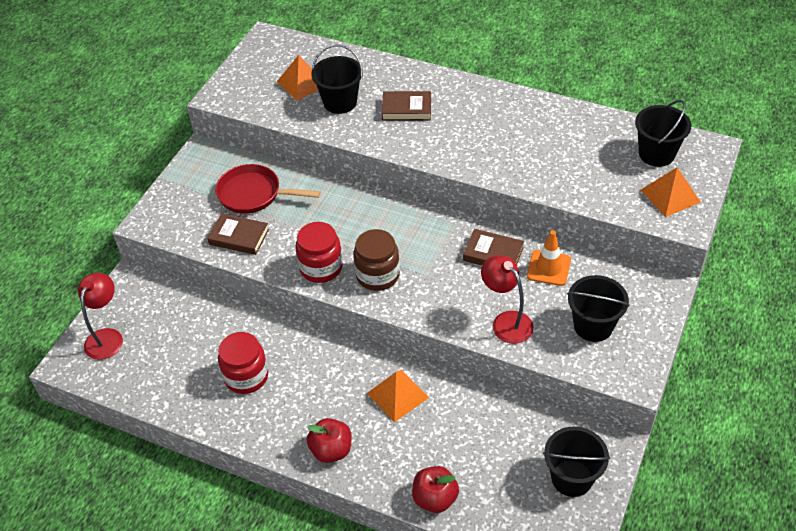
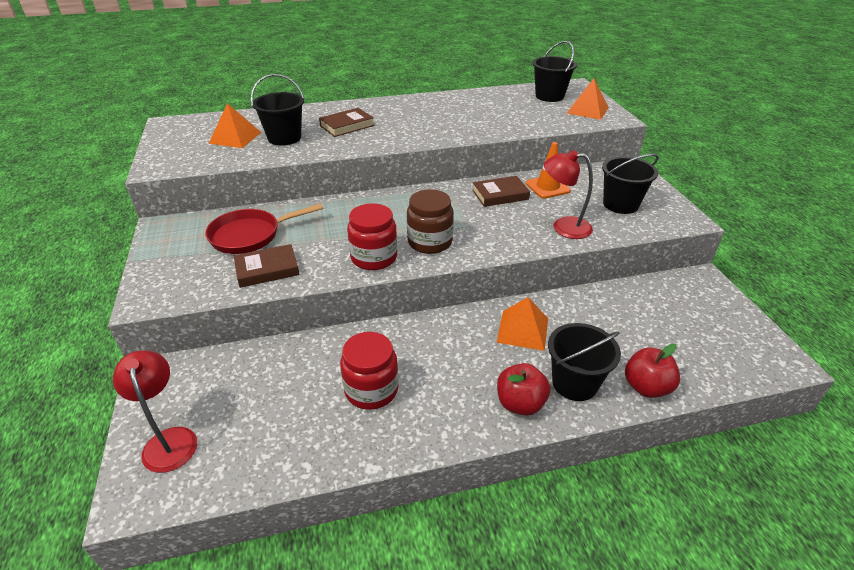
camera: 40 degrees left, 10 degrees down
black bucket [543,427,610,497] -> black bucket moved to [548,323,621,401]

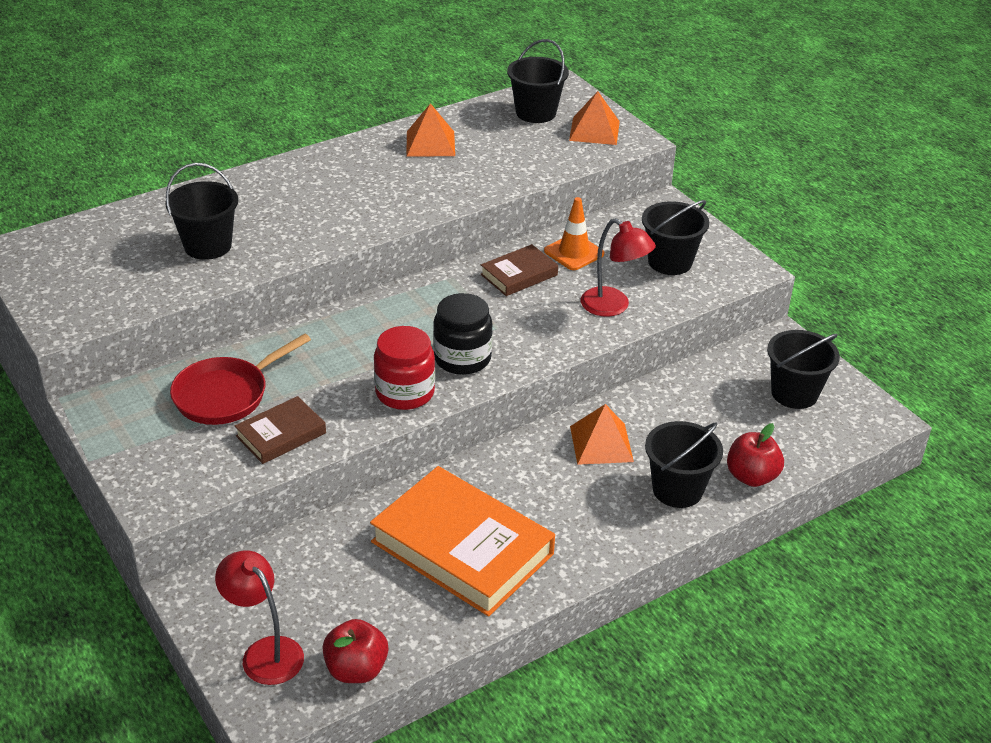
camera: 20 degrees left, 0 degrees up
orange pyramid [208,103,262,148] -> orange pyramid moved to [407,103,455,156]
brown book [319,108,374,137] -> none
red jar [340,332,399,410] -> orange book [370,466,555,617]
brown jar [407,189,454,254] -> black jar [433,293,493,375]
red apple [497,363,550,416] -> red apple moved to [323,619,388,683]
red lamp [544,150,593,239] -> red lamp turned 135 degrees counterclockwise [581,218,656,317]
none -> black bucket [767,330,840,409]

